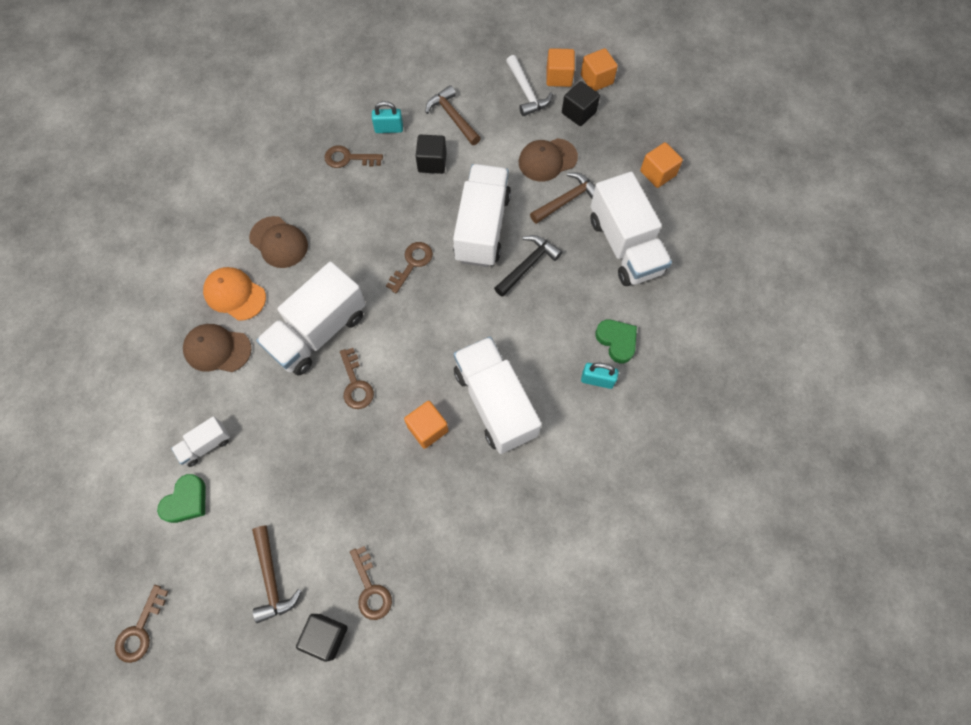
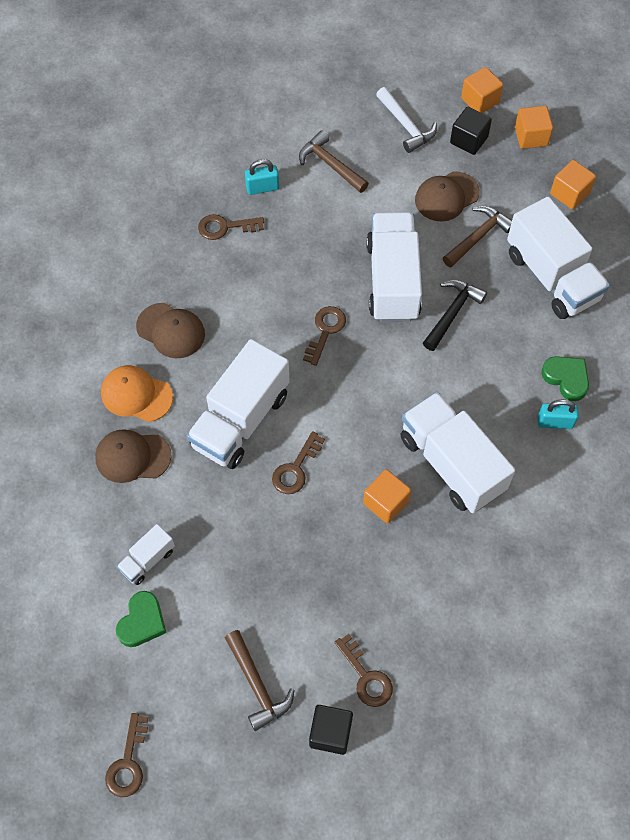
camera: 10 degrees left, 5 degrees down
brown key [340,348,374,409] -> brown key turned 60 degrees clockwise [272,431,325,494]
black cube [416,135,447,174] -> none
orange cube [546,48,575,87] -> orange cube moved to [515,106,553,149]

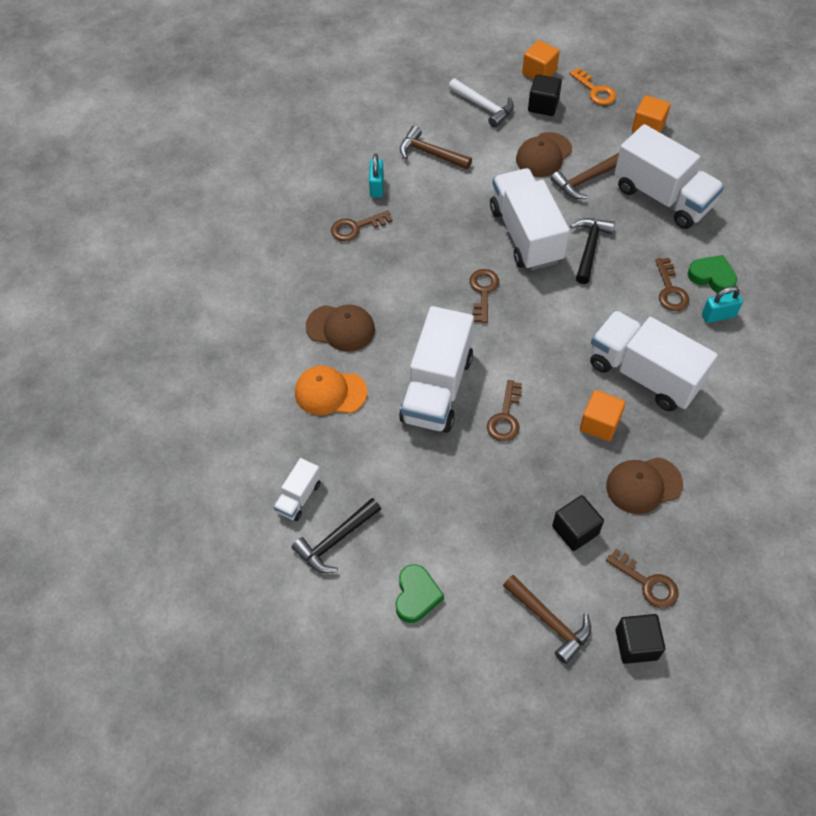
camera: 15 degrees left, 5 degrees down
brown cap [95,429,172,483] -> brown cap moved to [606,457,683,514]
brown key [105,713,148,797] -> brown key moved to [655,258,689,311]
white truck [117,524,175,585] -> white truck moved to [274,458,321,521]
turquoise padlock [245,159,279,195] -> turquoise padlock turned 60 degrees counterclockwise [369,153,384,198]
brown hammer [443,206,512,268] -> brown hammer turned 150 degrees counterclockwise [551,153,619,199]
orange cube [515,106,553,149] -> orange key [569,68,616,105]
none -> black hammer [292,498,381,573]
none -> black cube [552,495,604,551]

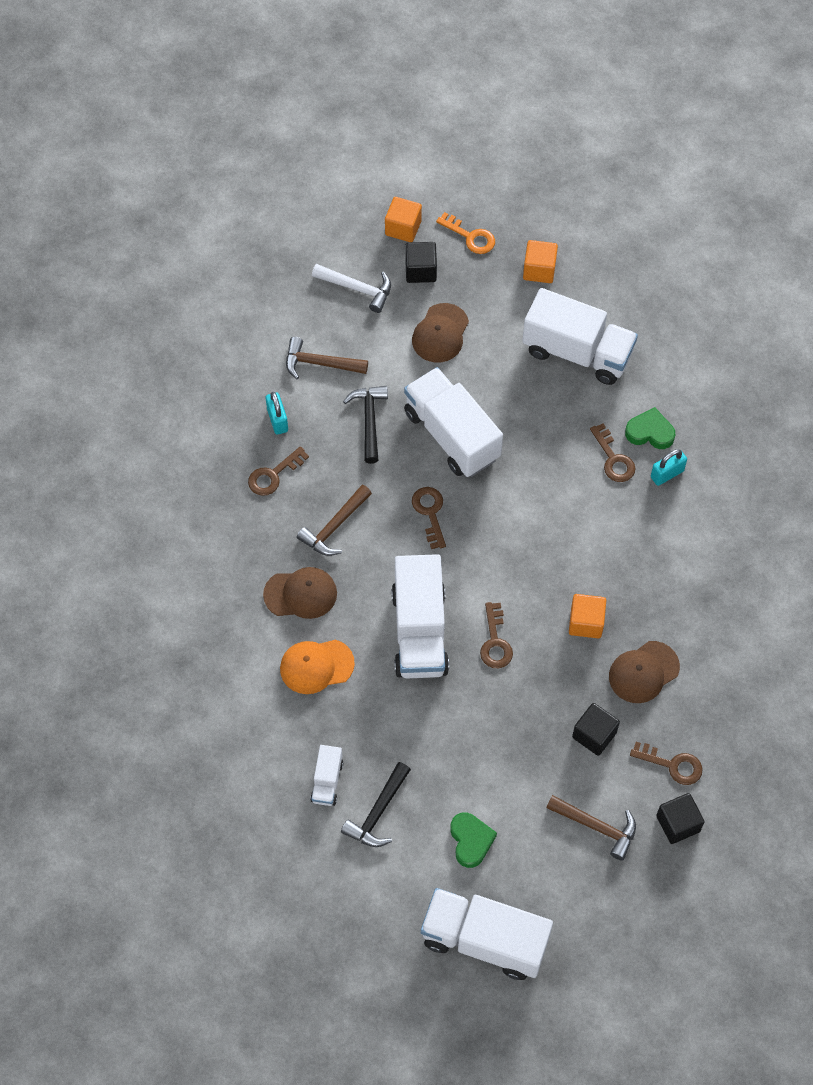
camera: 20 degrees left, 5 degrees up
brown hammer [551,153,619,199] -> brown hammer moved to [297,485,372,556]
black hammer [570,218,615,284] -> black hammer moved to [343,386,388,464]
white truck [590,310,718,411] -> white truck moved to [421,888,553,980]

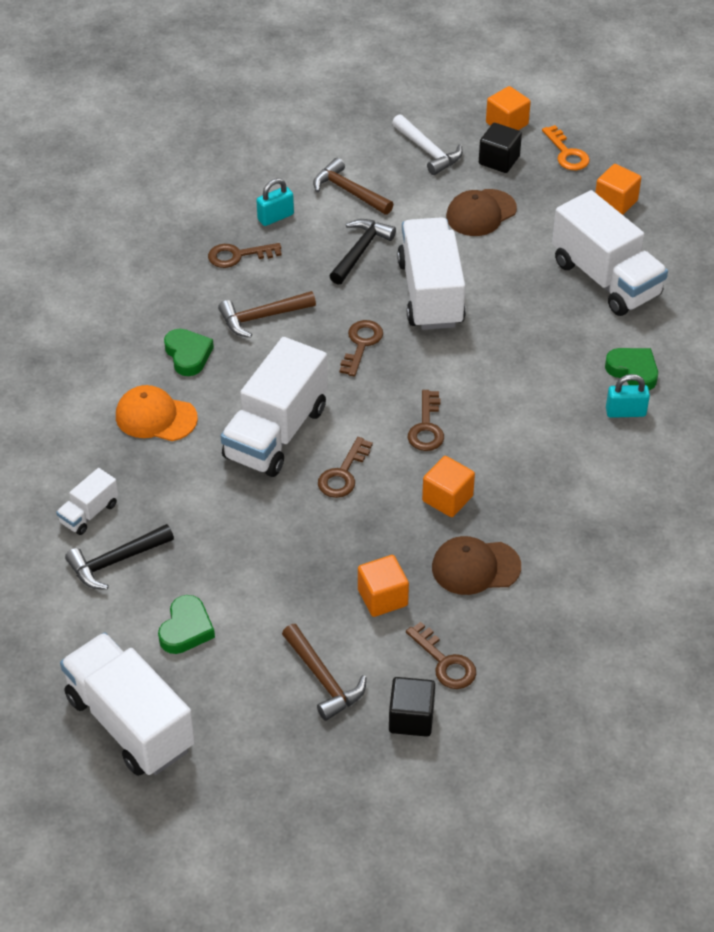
camera: 30 degrees right, 15 degrees down
brown cap [263,567,337,619] -> green heart [164,329,214,376]
turquoise padlock [266,392,288,435] -> turquoise padlock turned 45 degrees clockwise [256,178,294,226]
black cube [572,703,620,756] -> orange cube [358,555,409,617]
brown key [590,423,636,482] -> brown key moved to [408,390,444,451]

